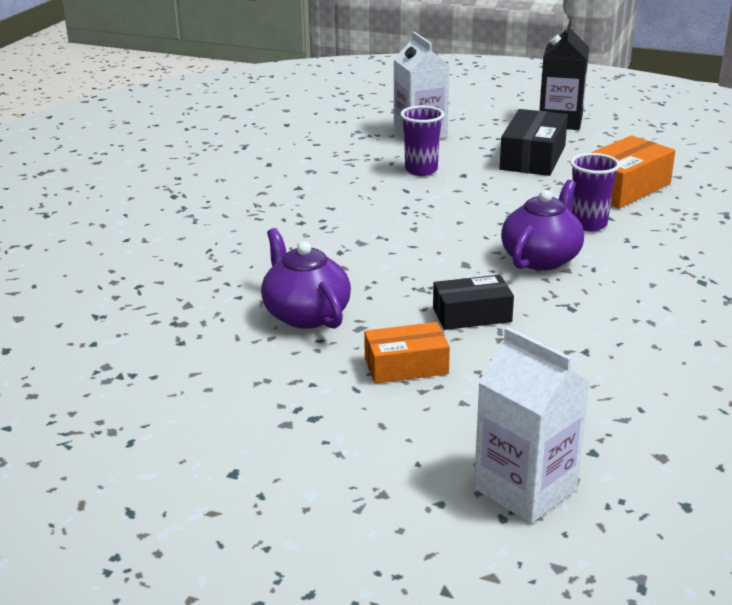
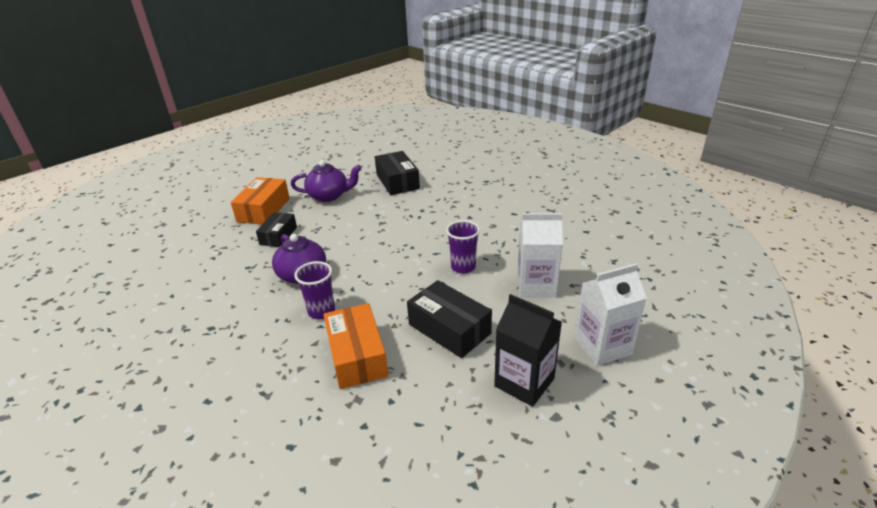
camera: 115 degrees right, 5 degrees up
orange box [364,322,450,384] -> orange box [231,177,290,224], size x1.51
white carton [474,327,590,524] -> white carton moved to [574,263,647,366]
none -> black box [375,151,420,195]

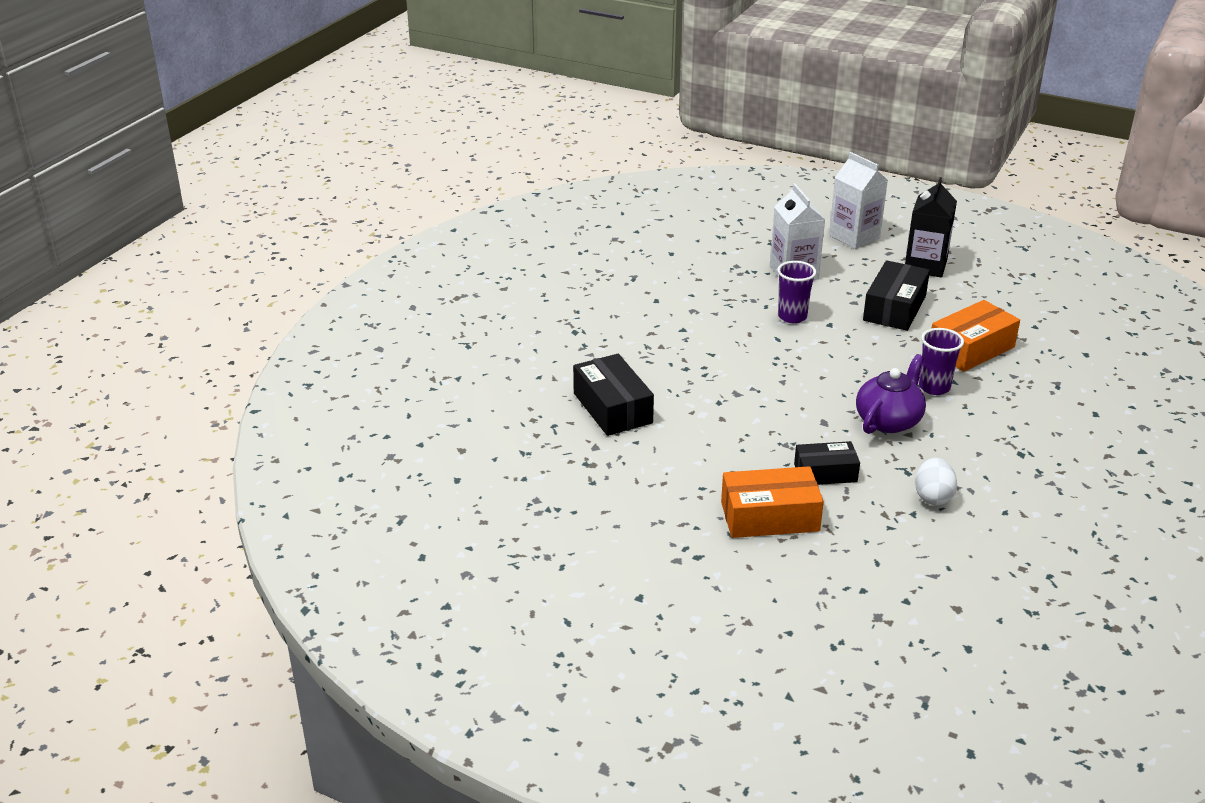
camera: 110 degrees left, 0 degrees up
purple teapot [291,160,362,202] -> none
black box [375,151,420,195] -> black box turned 75 degrees counterclockwise [573,354,654,436]
none -> white egg [915,458,957,505]

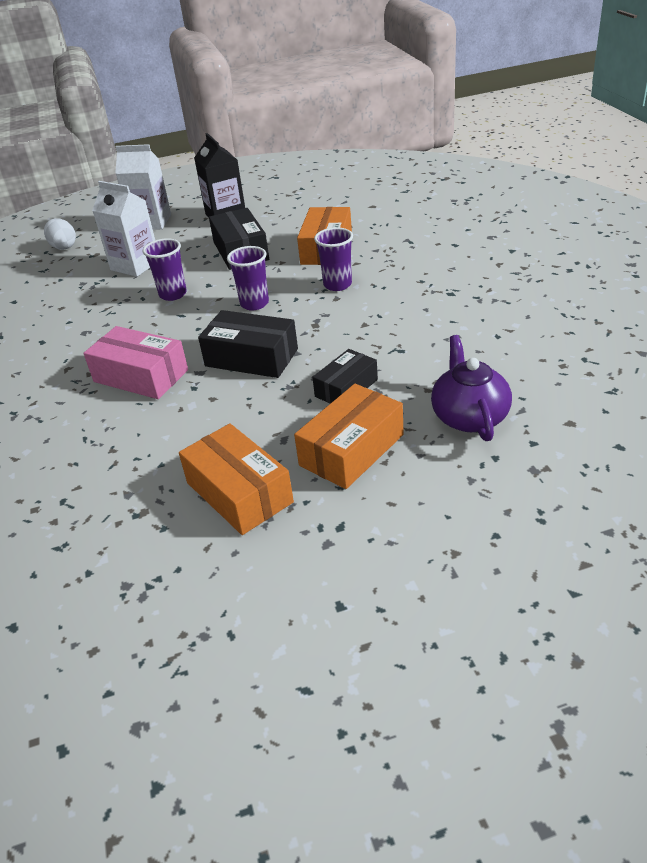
camera: 40 degrees left, 5 degrees up
black box [573,354,654,436] -> black box moved to [198,310,298,378]
purple teapot [856,354,926,434] -> purple teapot moved to [431,335,512,441]
white egg [915,458,957,505] -> white egg moved to [44,218,76,250]
none -> pink box [84,326,188,399]
none -> orange box [179,423,294,535]
none -> purple cup [227,246,269,310]

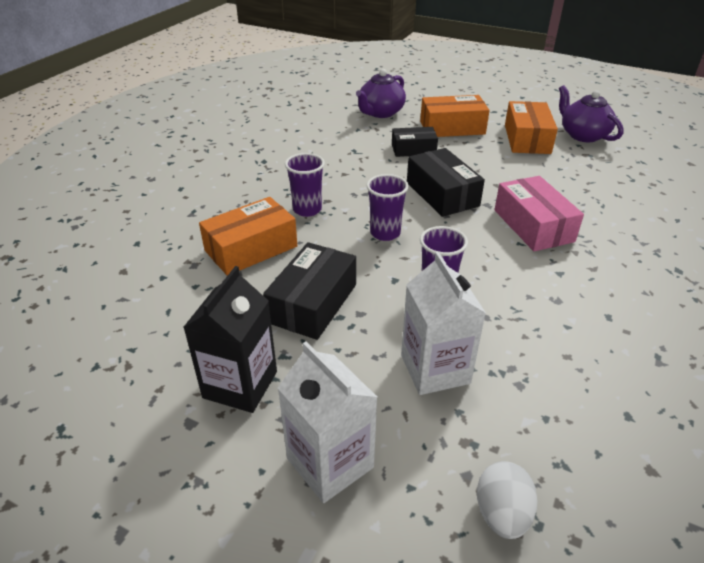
camera: 140 degrees left, 0 degrees up
none -> purple teapot [559,85,624,142]

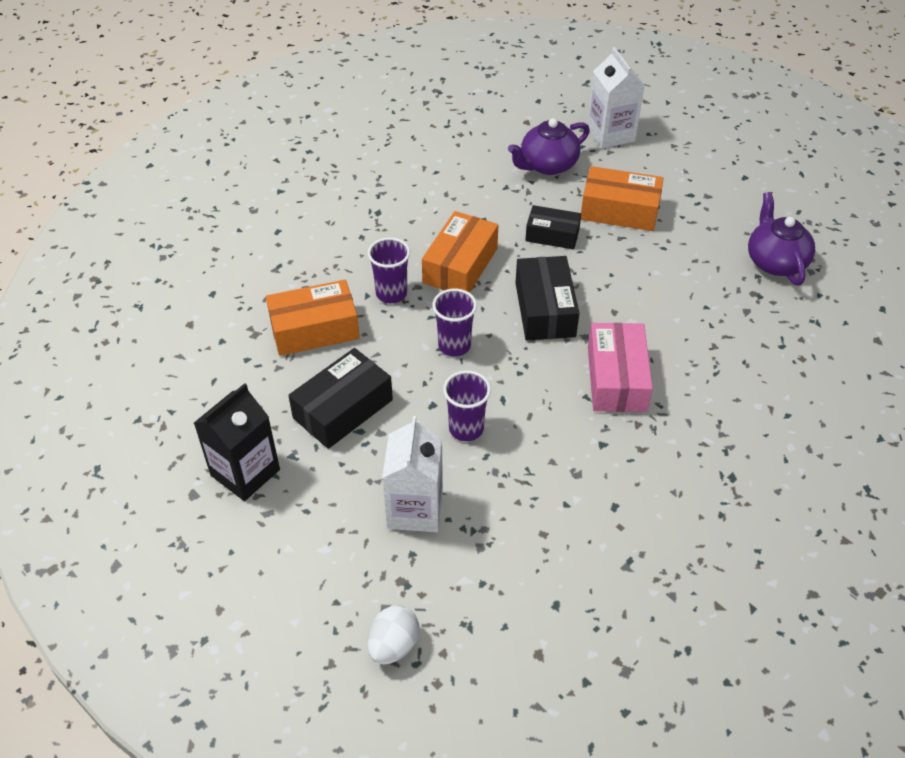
camera: 20 degrees right, 10 degrees up
white carton [278,342,377,503] -> white carton moved to [587,47,645,149]
orange box [505,101,558,154] -> orange box moved to [422,211,498,293]

